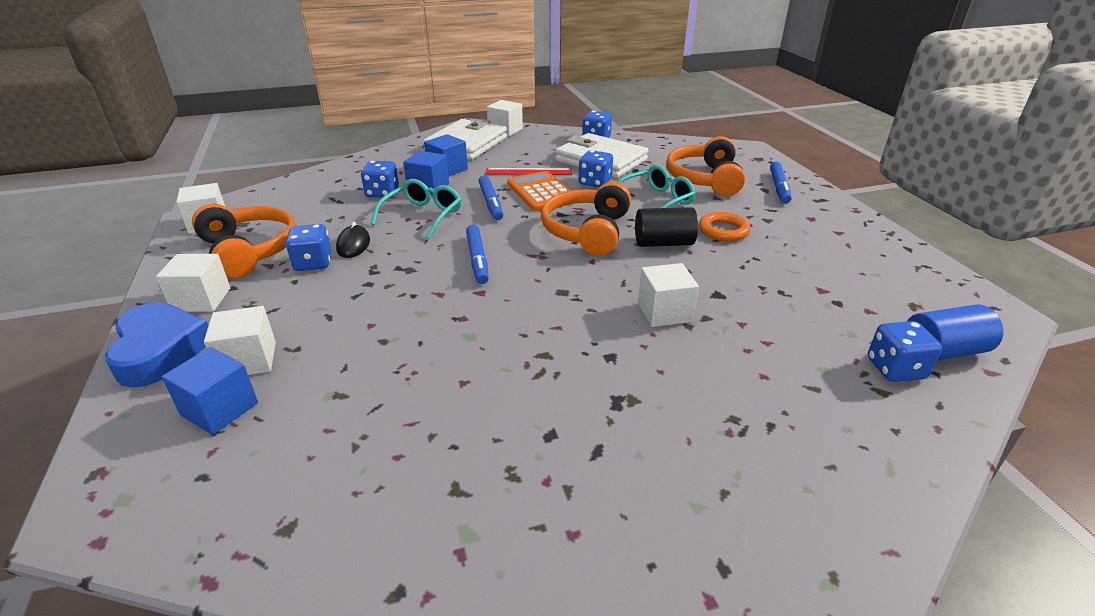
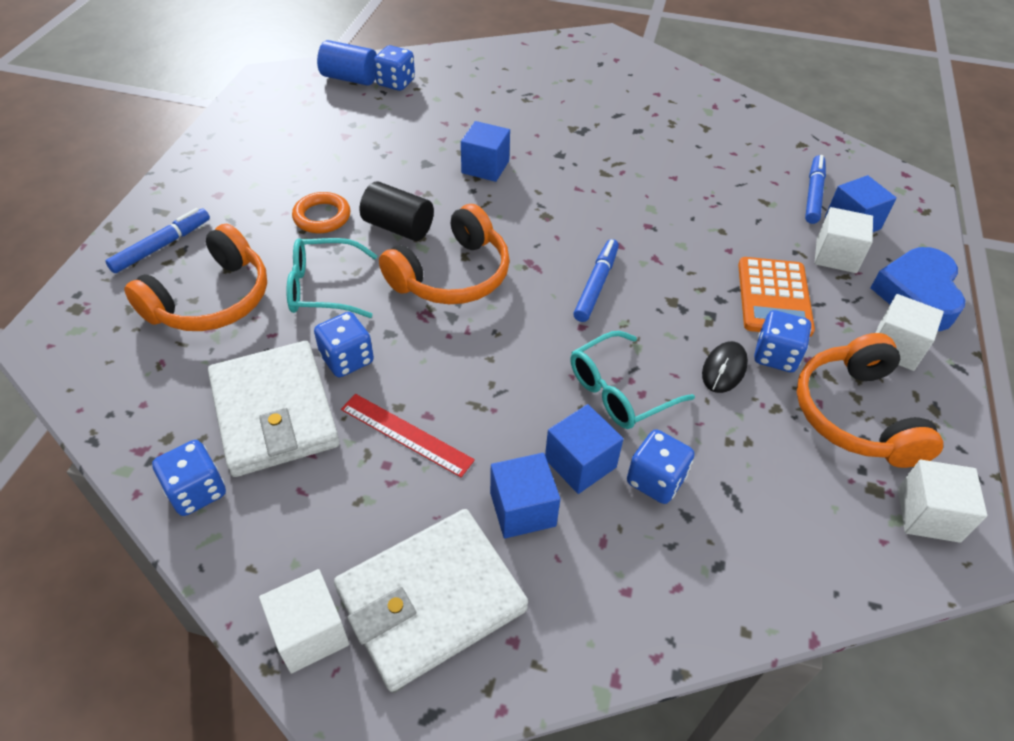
camera: 150 degrees left, 15 degrees up
blue marker [479,175,503,220] -> blue marker moved to [805,155,826,224]
orange calculator [507,171,575,211] -> orange calculator moved to [738,257,815,337]
white cube [638,263,699,327] -> blue cube [461,121,510,182]

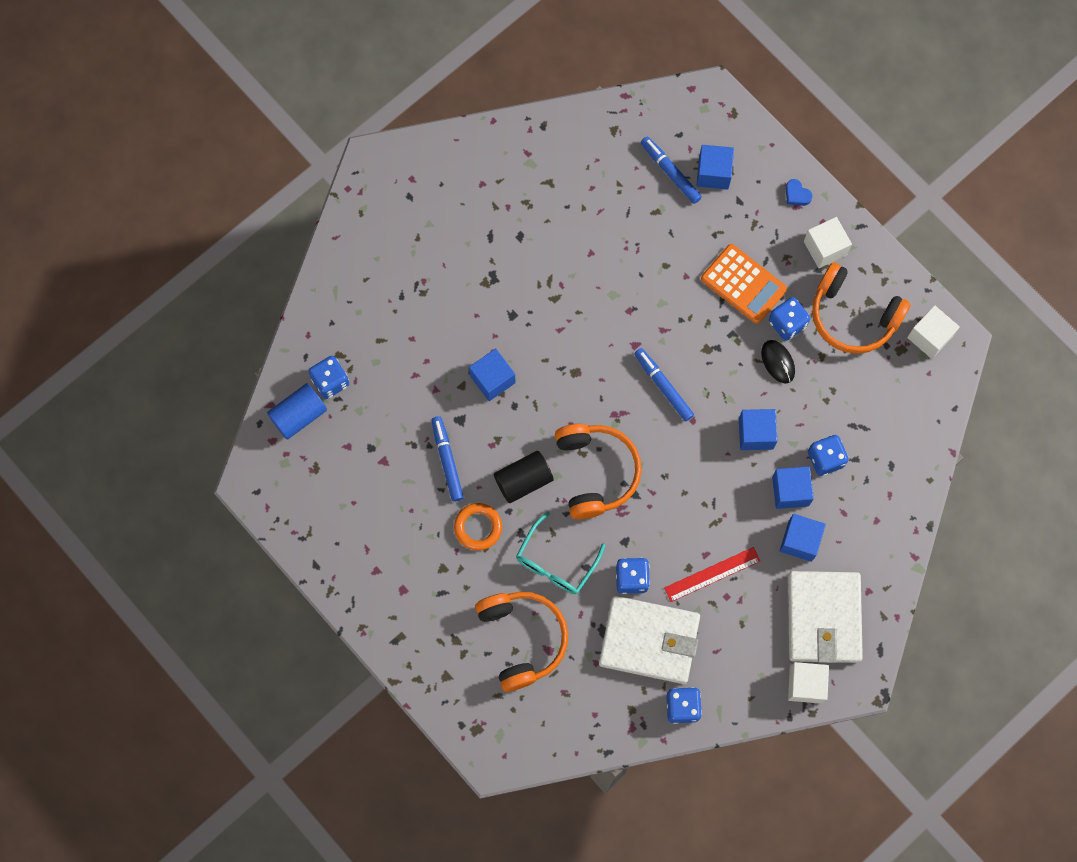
camera: 55 degrees left, 25 degrees up
blue marker [106,208,210,273] -> blue marker moved to [431,416,464,502]
turquoise glasses [570,331,695,429] -> blue cube [739,409,778,450]
white cube [815,207,873,273] -> none
blue heart [871,247,966,331] -> blue heart [786,179,812,206], size x0.42

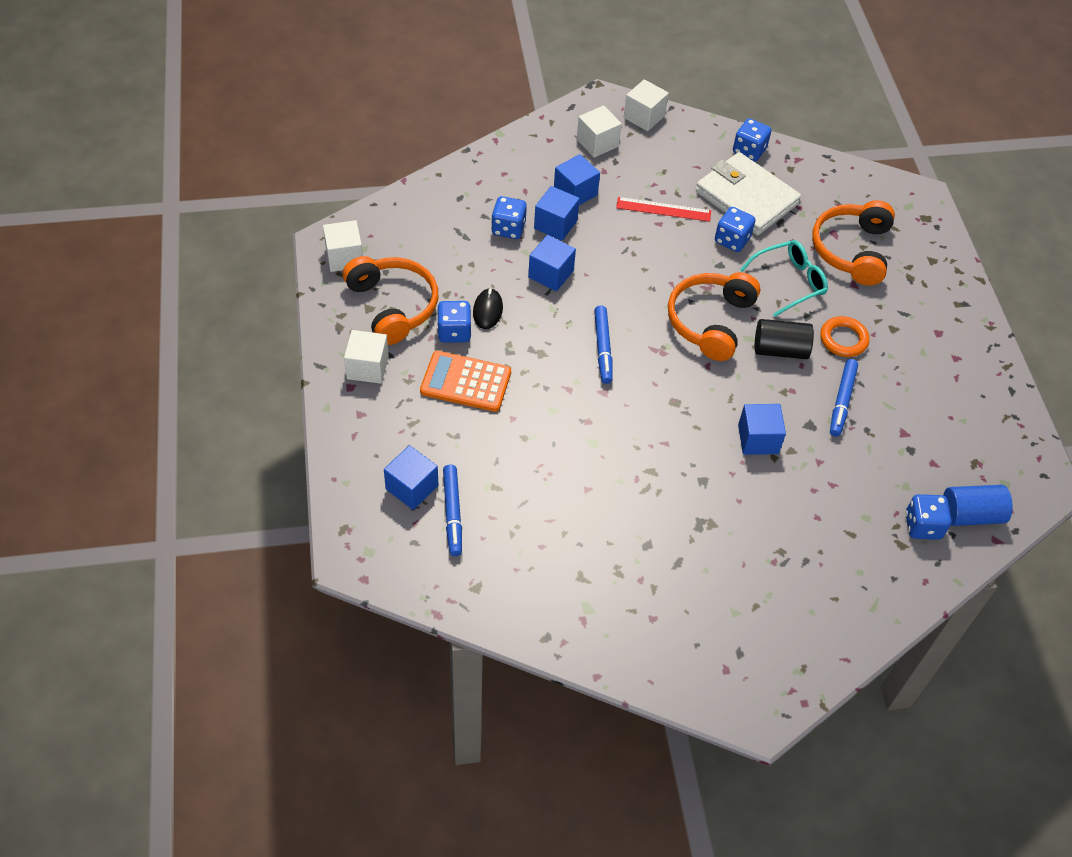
camera: 150 degrees left, 20 degrees down
orange calculator [701,244,787,324] -> orange calculator turned 60 degrees counterclockwise [420,351,511,412]
blue heart [786,179,812,206] -> none
white wallet [788,571,863,663] -> white cube [577,105,622,158]

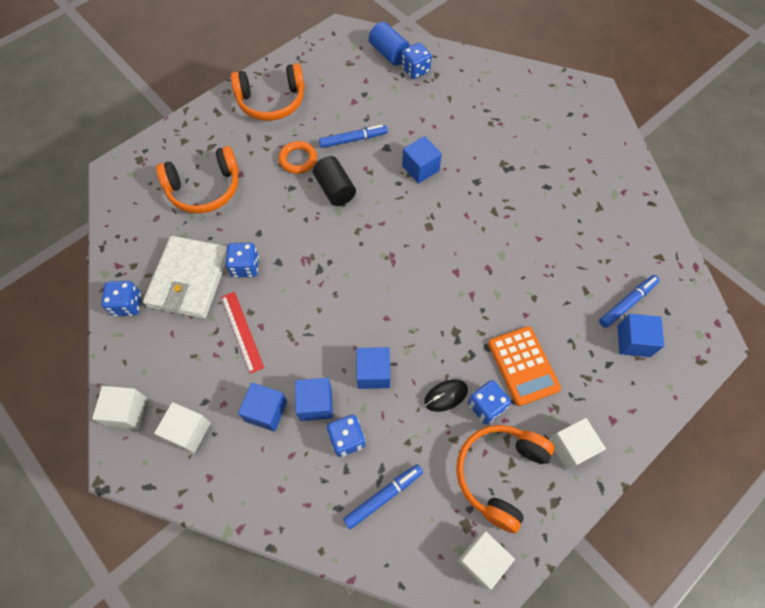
camera: 120 degrees left, 10 degrees up
blue marker [594,306,613,384] -> blue marker moved to [343,464,423,529]
orange headphones [668,272,760,361] -> orange headphones moved to [231,63,305,121]
turquoise glasses [740,240,828,317] -> none

